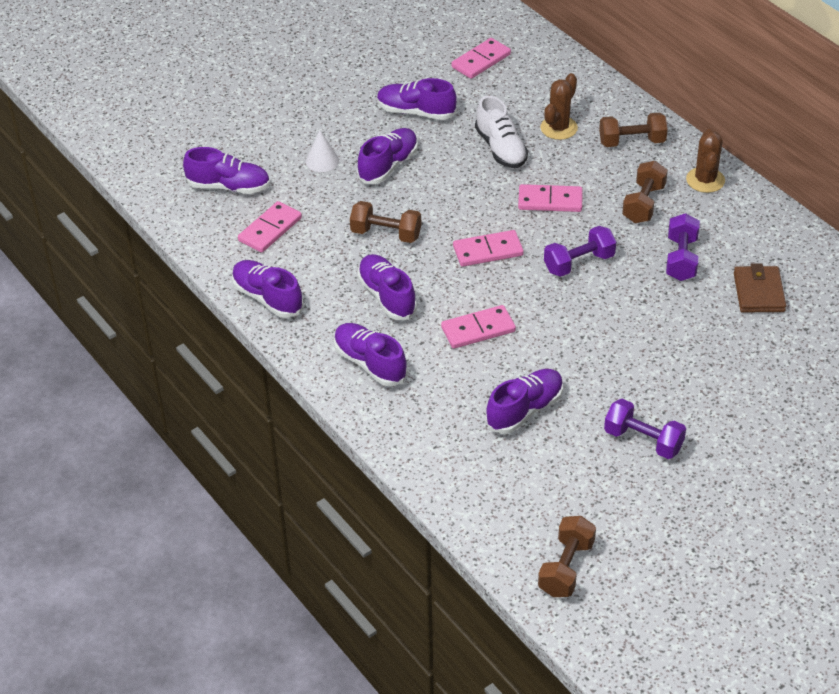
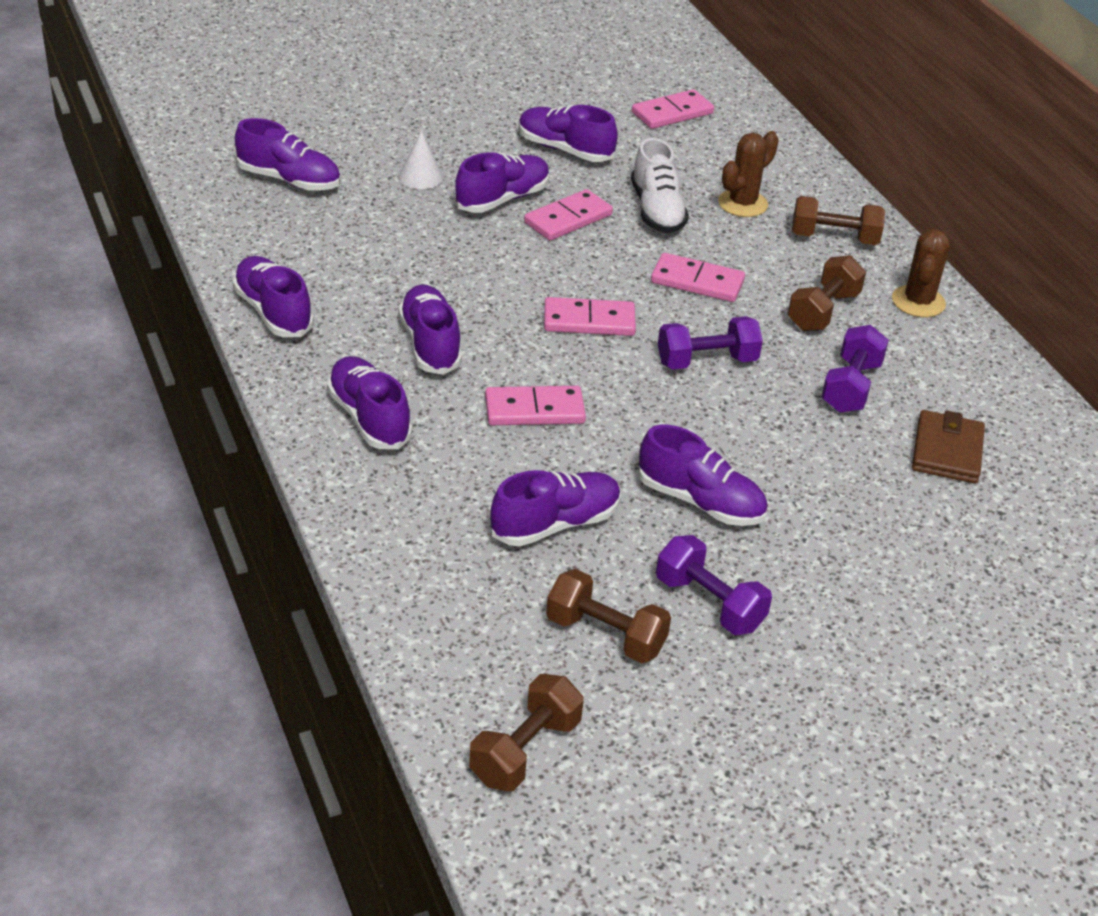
camera: 10 degrees right, 5 degrees down
pink domino [238,201,302,253] -> pink domino moved to [524,189,613,241]
brown dumbbell [350,201,421,243] -> brown dumbbell moved to [546,569,671,663]
none -> purple shoe [639,425,768,526]

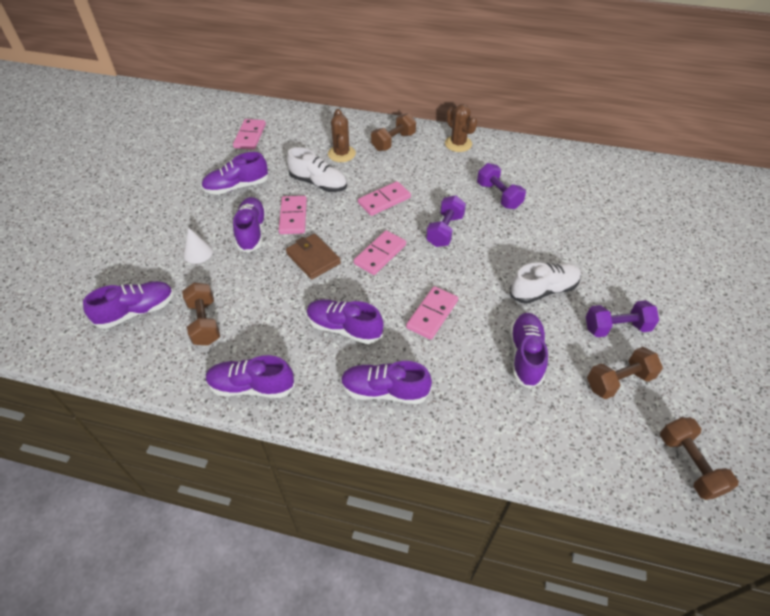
camera: 50 degrees left, 10 degrees up
purple shoe [639,425,768,526] -> white shoe [510,262,581,304]
brown dumbbell [788,255,866,331] -> brown dumbbell moved to [182,282,220,346]
brown wallet [912,410,985,484] -> brown wallet moved to [286,234,341,279]

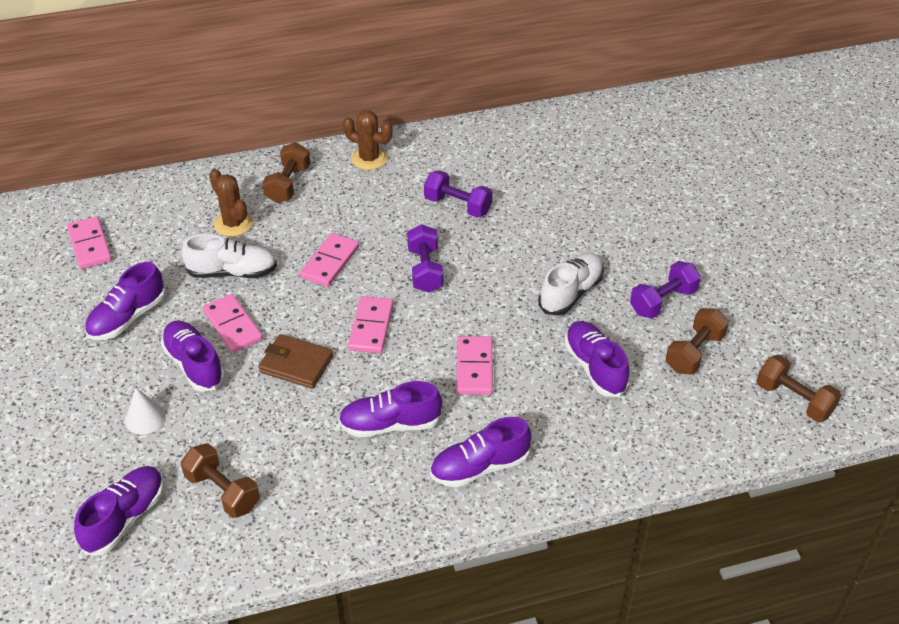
camera: 30 degrees left, 5 degrees down
purple shoe [206,355,295,398] -> none

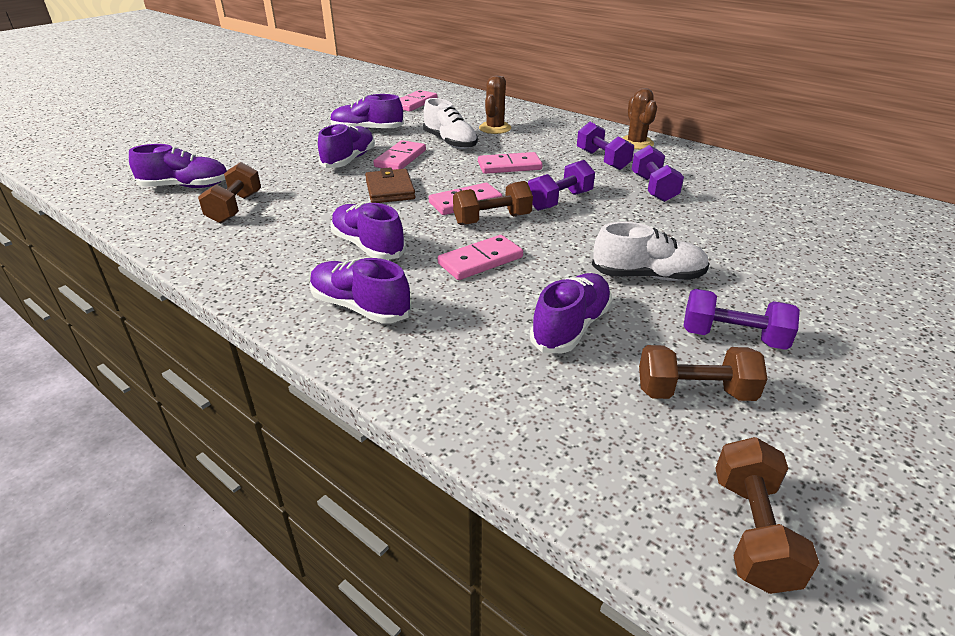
camera: 55 degrees right, 10 degrees down
white cone [125,388,166,435] -> none
brown dumbbell [262,142,310,203] -> brown dumbbell moved to [453,181,533,225]
none -> purple dumbbell [577,122,634,170]

